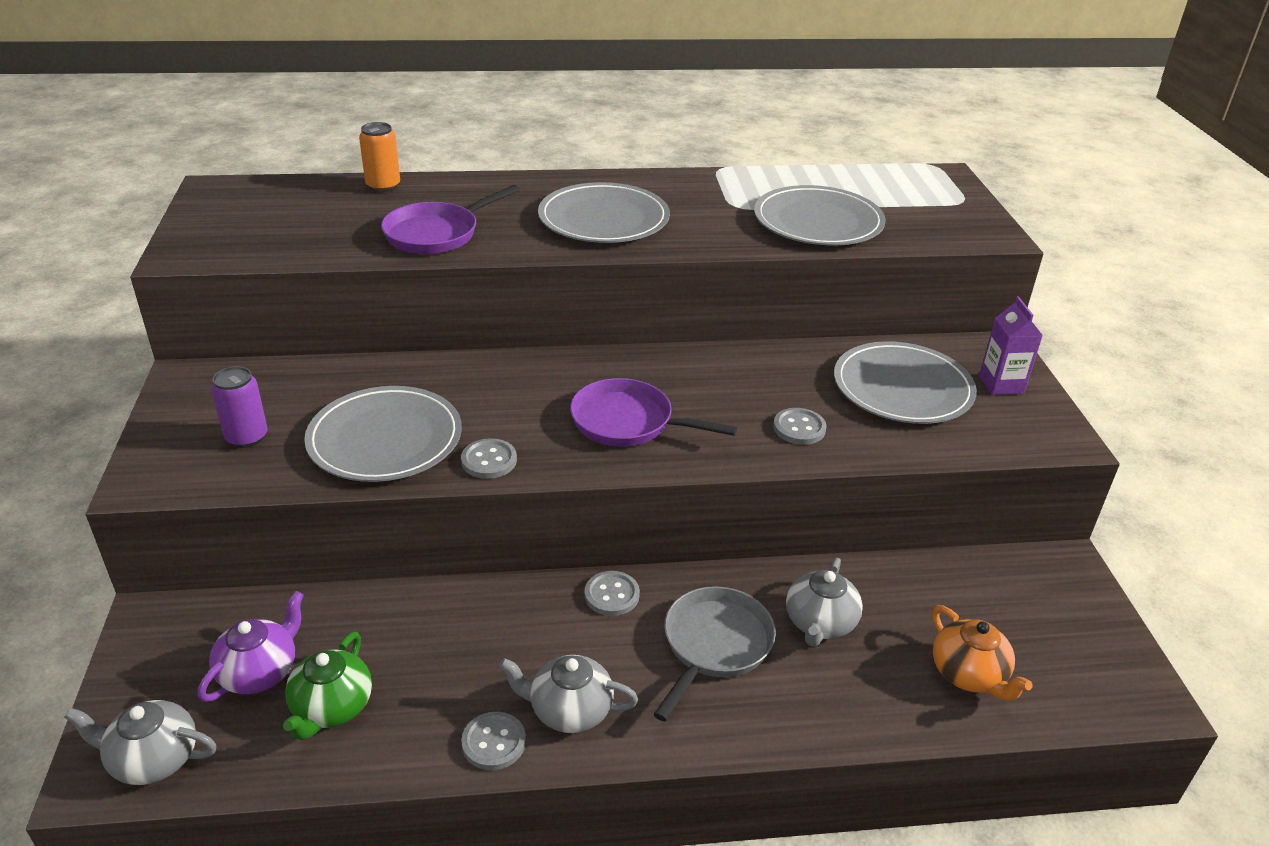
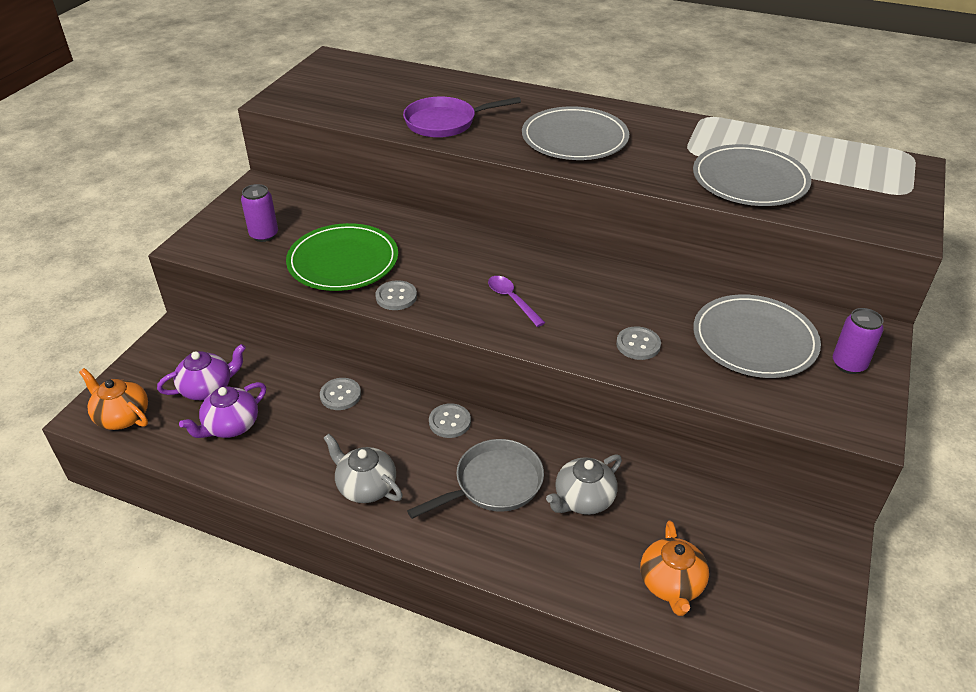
camera: 30 degrees right, 5 degrees up
grey teapot [64,700,216,785] -> orange teapot [79,368,148,430]
green teapot [283,632,372,740] -> purple teapot [179,382,266,438]
grey plate [304,386,462,482] -> green plate [286,223,398,291]
orange can [359,122,400,192] -> none
grey button [461,712,526,770] -> grey button moved to [320,378,361,410]
purple pan [570,378,738,447] -> purple spoon [488,276,545,327]
purple carton [979,296,1043,395] -> purple can [833,308,884,374]

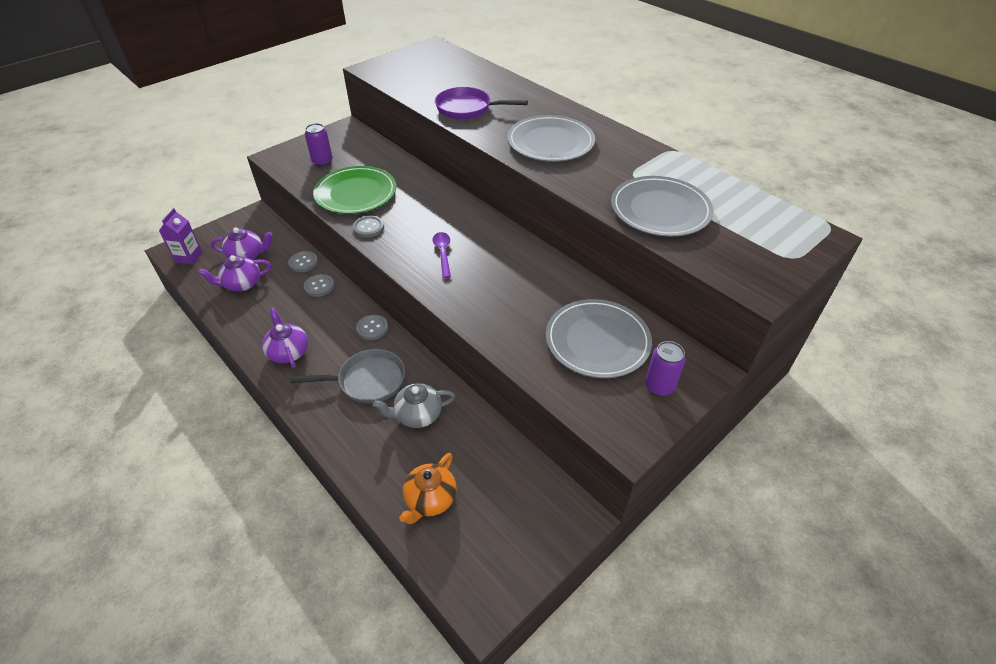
camera: 25 degrees right, 5 degrees up
orange teapot [79,368,148,430] -> purple carton [159,208,203,265]
grey teapot [324,434,403,503] -> purple teapot [262,307,308,368]
grey button [616,326,661,360] -> grey button moved to [288,251,318,272]

